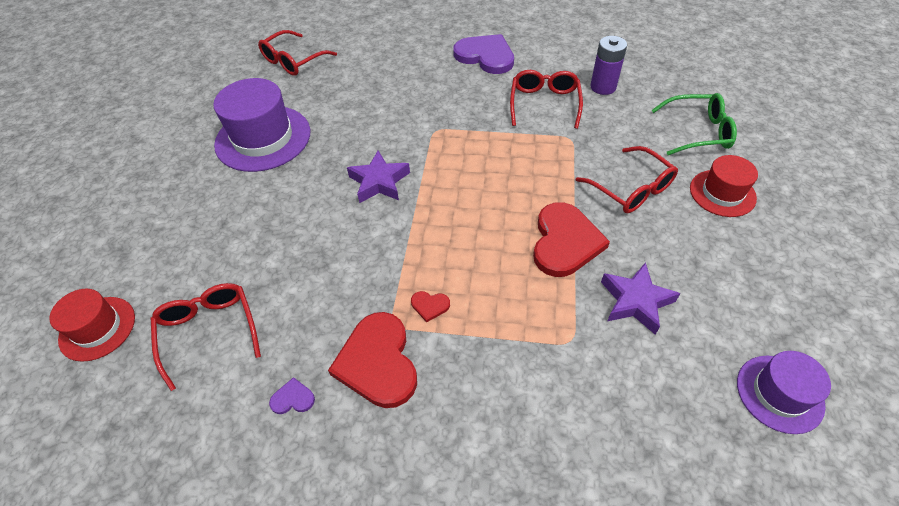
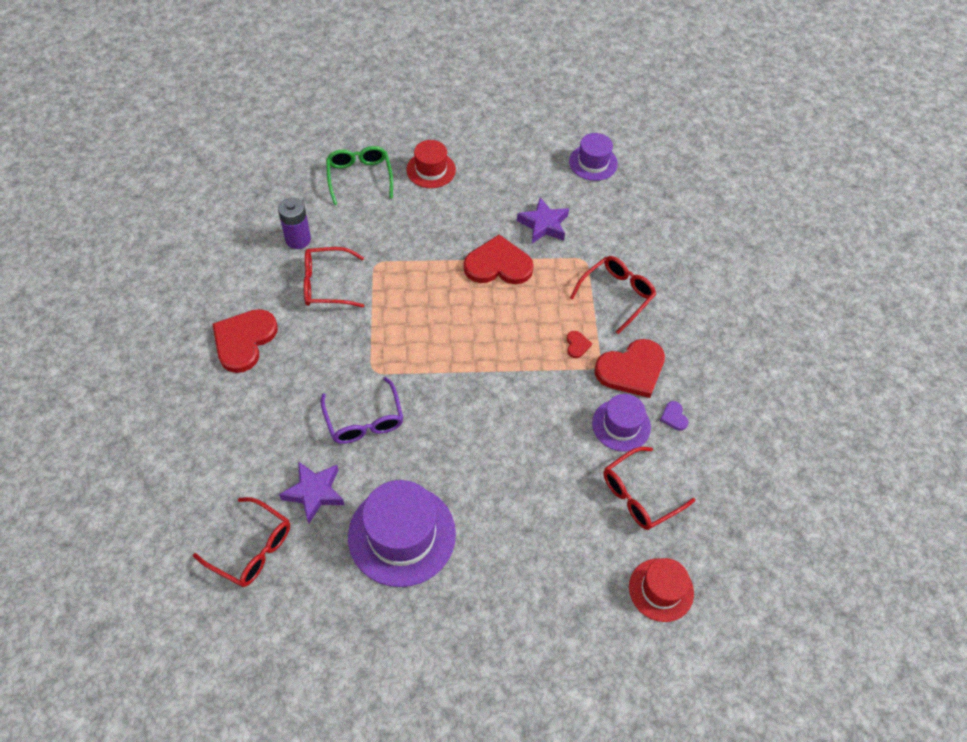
camera: 105 degrees left, 5 degrees up
purple star [347,151,410,203] -> purple star moved to [279,461,344,523]
purple heart [453,34,514,74] -> red heart [213,309,278,373]
red glasses [576,146,678,213] -> red glasses moved to [570,256,656,334]
none -> purple glasses [320,377,403,444]
none -> purple hat [592,394,651,452]

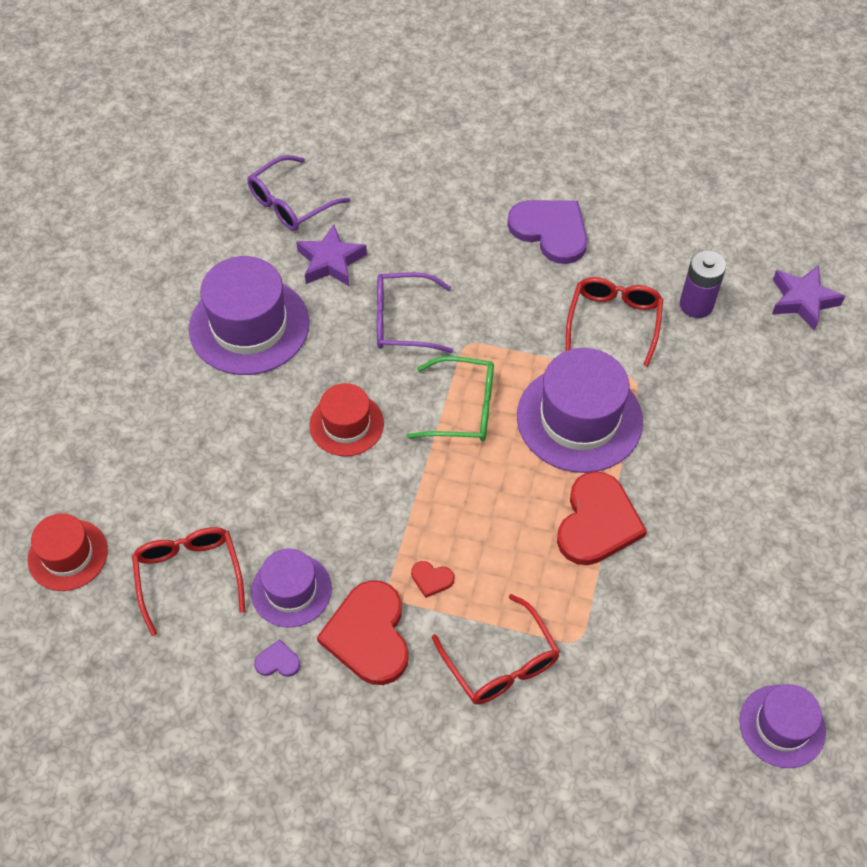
camera: 110 degrees right, 0 degrees up
red glasses [193,497,290,587] -> purple glasses [247,155,350,231]
red heart [213,309,278,373] -> purple heart [507,200,587,264]
green glasses [326,146,393,205] -> green glasses moved to [407,356,494,441]
red hat [406,140,456,188] -> red hat moved to [309,383,384,456]
purple star [517,197,569,243] -> purple star moved to [772,265,845,331]
none -> purple hat [517,348,643,473]

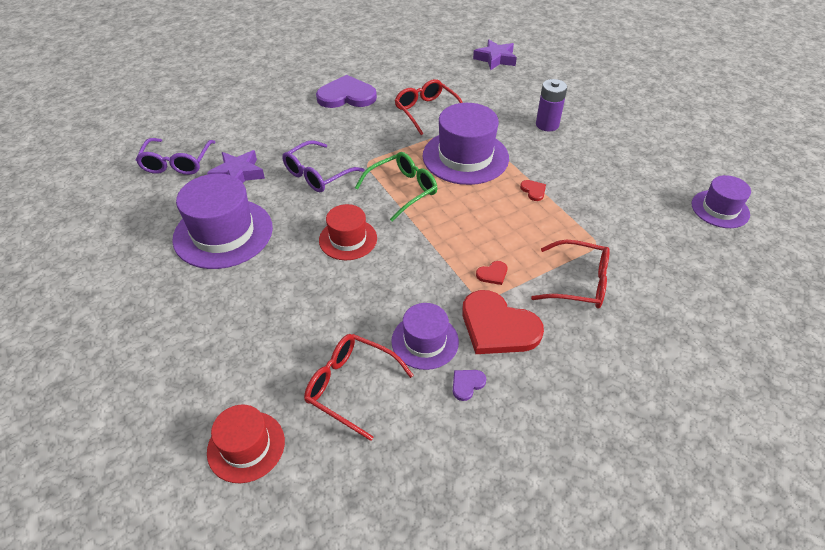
camera: 45 degrees left, 10 degrees down
red heart [557,471,647,565] -> red heart [520,180,546,201], size x0.42
purple battery [680,251,726,318] -> purple battery moved to [536,79,567,131]

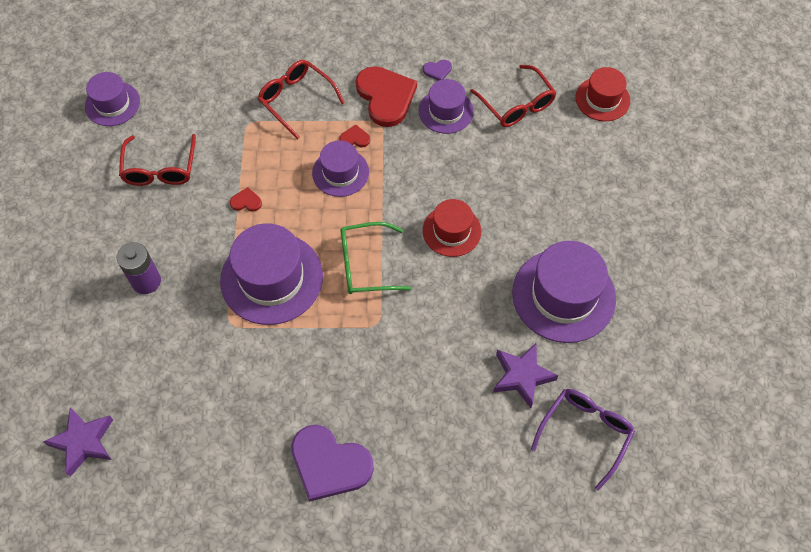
camera: 150 degrees left, 15 degrees up
purple glasses [282,140,365,192] -> none
red glasses [395,79,463,135] -> red glasses moved to [119,134,196,186]
red heart [520,180,546,201] -> red heart turned 90 degrees clockwise [230,187,262,212]
none -> purple hat [312,141,369,197]

